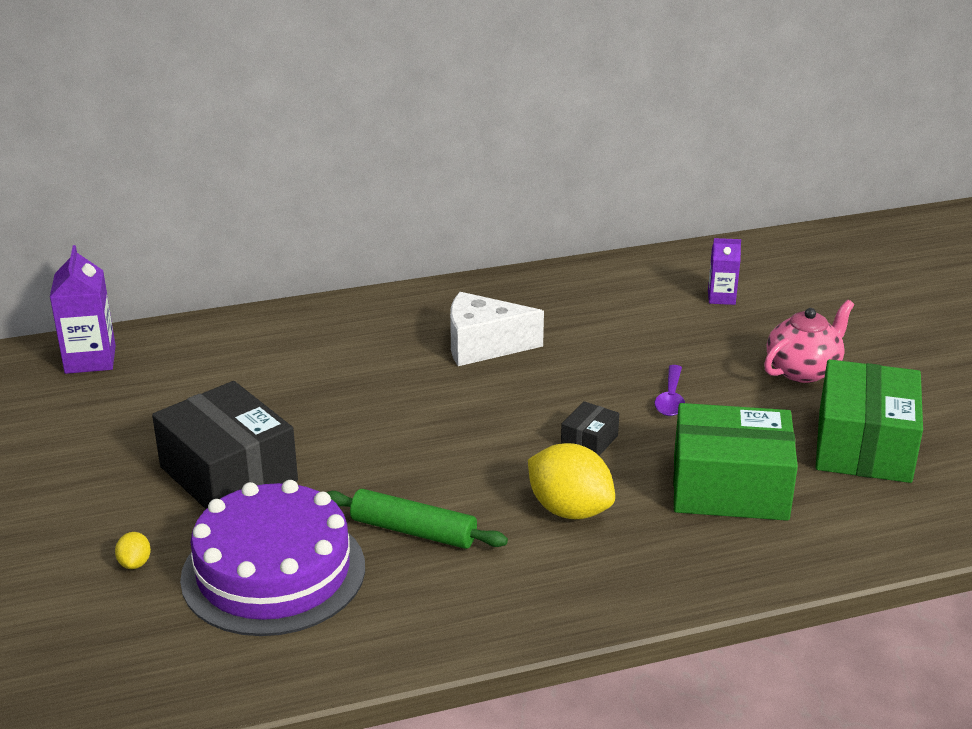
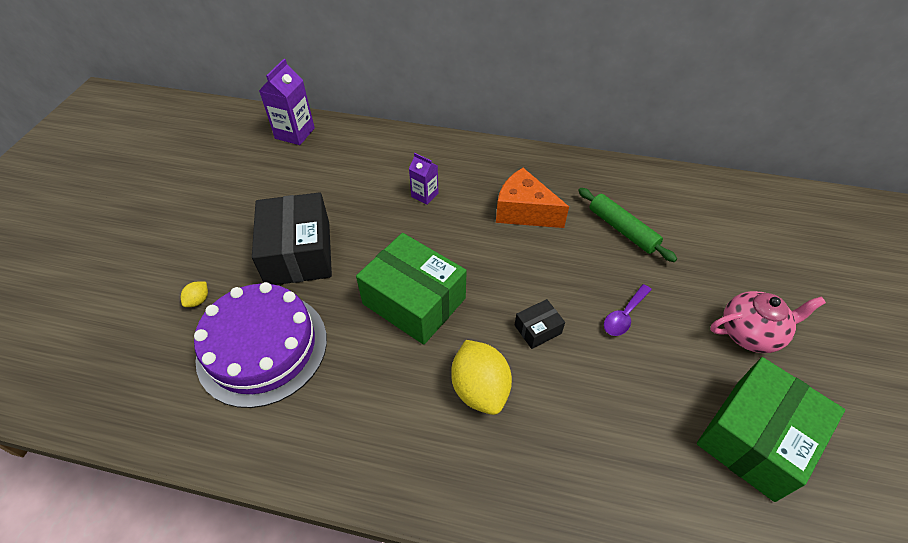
camera: 30 degrees right, 20 degrees up
green rolling pin [326,489,508,549] -> green rolling pin moved to [578,188,677,262]
white cheese [450,292,544,366] -> orange cheese [496,168,569,228]
green box [673,403,798,521] -> green box moved to [356,233,467,345]
purple carton [708,238,741,305] -> purple carton moved to [409,153,438,205]

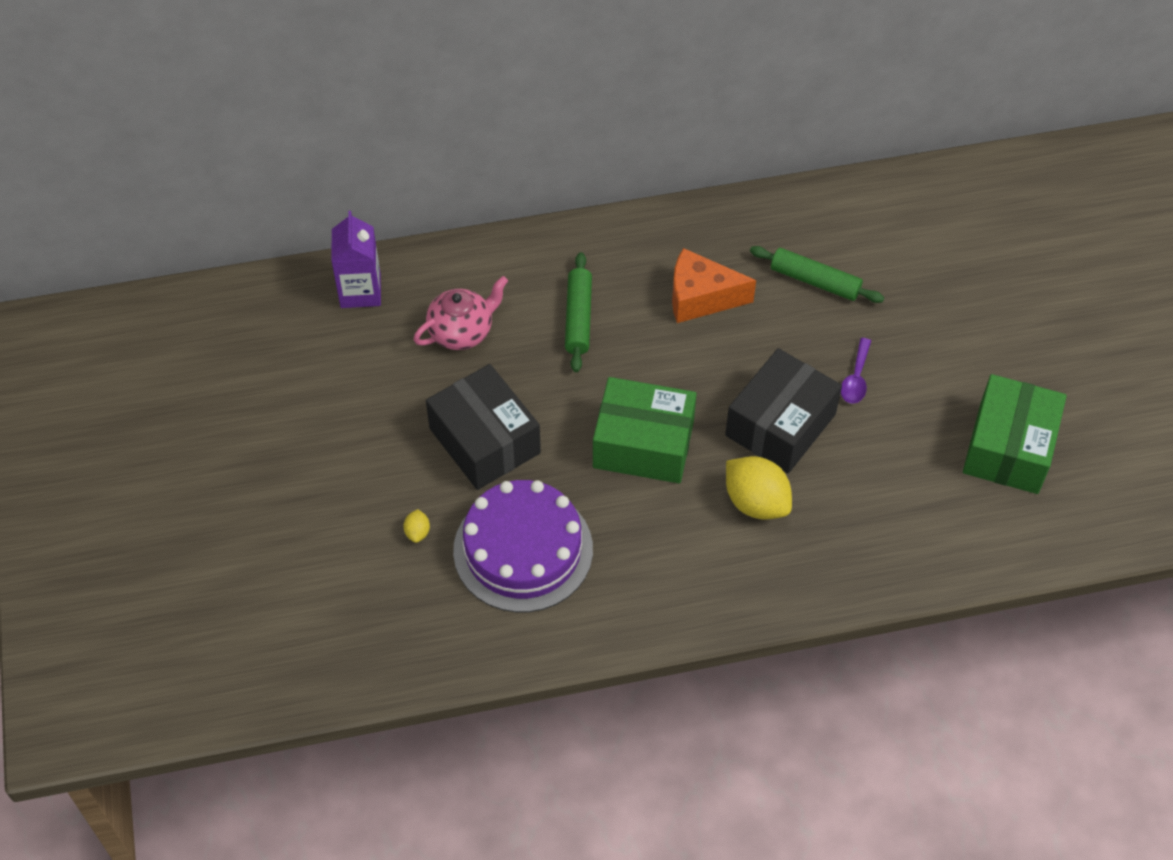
camera: 25 degrees left, 5 degrees up
purple carton [409,153,438,205] -> green rolling pin [565,252,592,372]
black box [515,299,565,349] -> black box [725,348,842,473], size x2.25
pink teapot [710,291,826,353] -> pink teapot moved to [413,276,508,350]

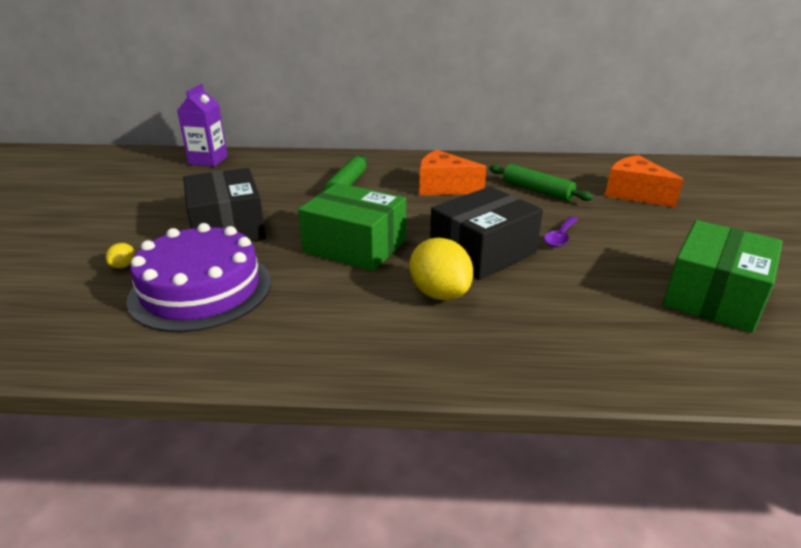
camera: 15 degrees right, 25 degrees down
pink teapot [413,276,508,350] -> none
none -> orange cheese [605,155,684,208]

